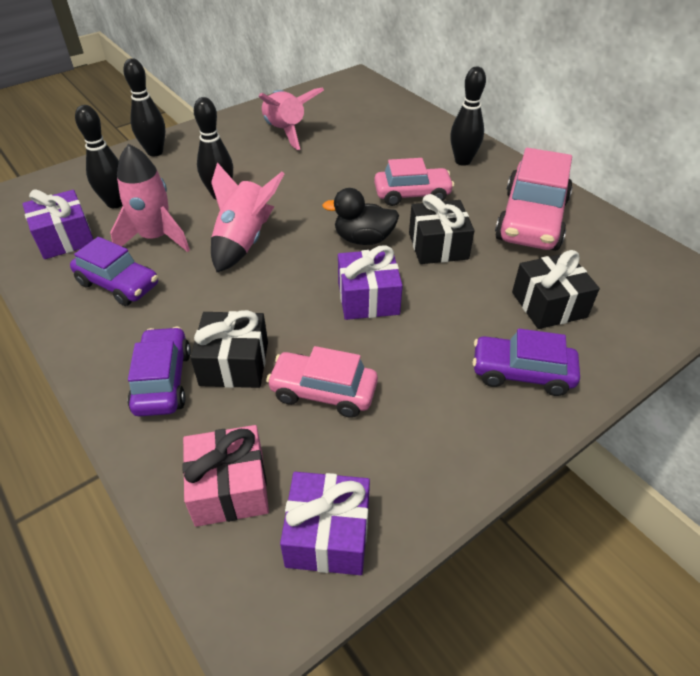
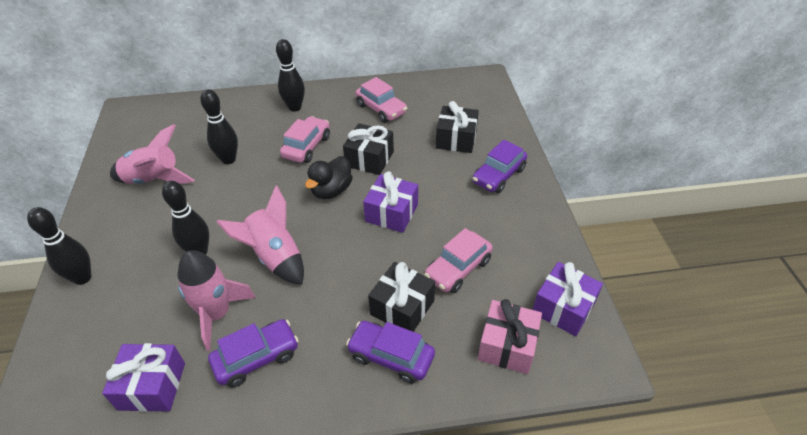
camera: 60 degrees left, 0 degrees up
black bowling pin [75,105,123,208] -> black bowling pin moved to [200,89,238,164]
pink car [495,148,573,251] -> pink car [356,77,407,123], size x0.63

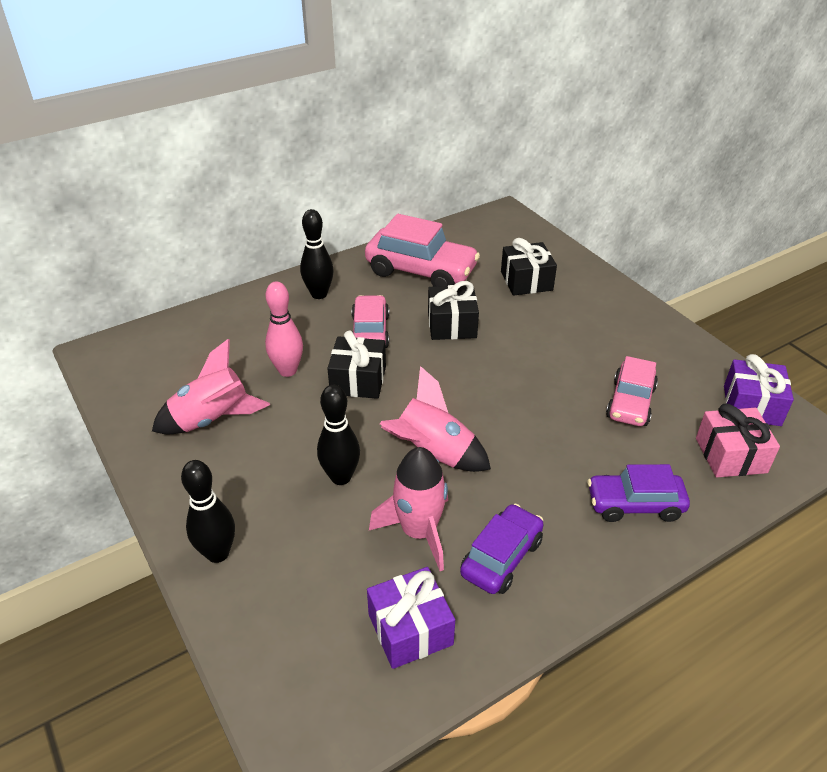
camera: 25 degrees left, 5 degrees down
black bowling pin [200,89,238,164] -> pink bowling pin [265,281,303,377]
black duck [305,156,353,199] -> none
pink car [356,77,407,123] -> pink car [365,214,480,287], size x1.58
purple gift [363,171,418,233] -> none
black gift [368,262,435,332] -> black gift moved to [327,330,386,399]
purple car [472,140,527,194] -> none

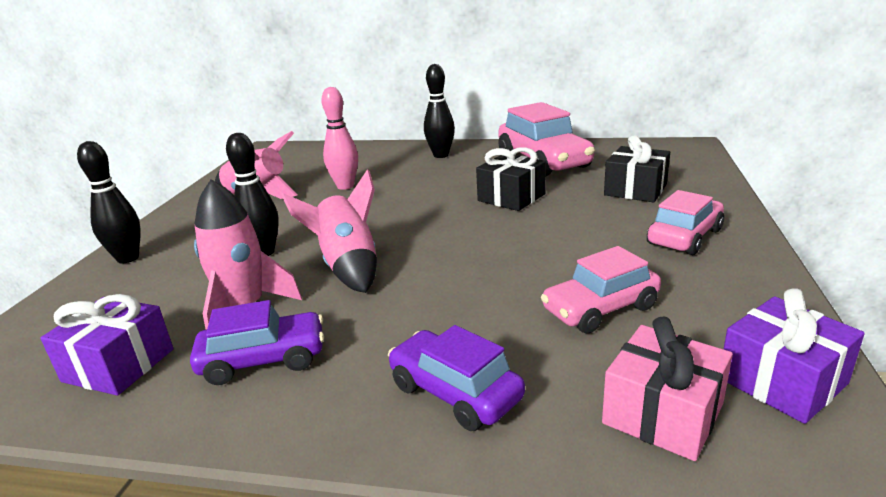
camera: 45 degrees right, 15 degrees down
black gift [327,330,386,399] -> none
pink car [351,295,389,348] -> pink car moved to [647,190,724,255]

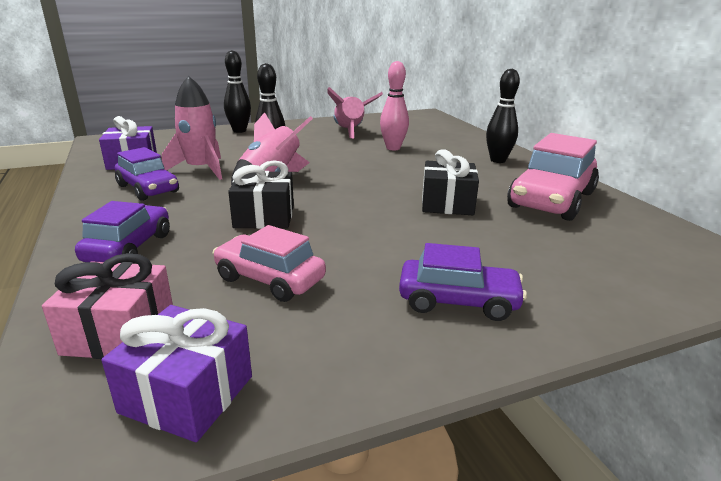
camera: 55 degrees right, 0 degrees up
black gift [604,135,670,202] -> black gift moved to [228,160,294,229]
pink car [647,190,724,255] -> purple car [399,243,527,321]

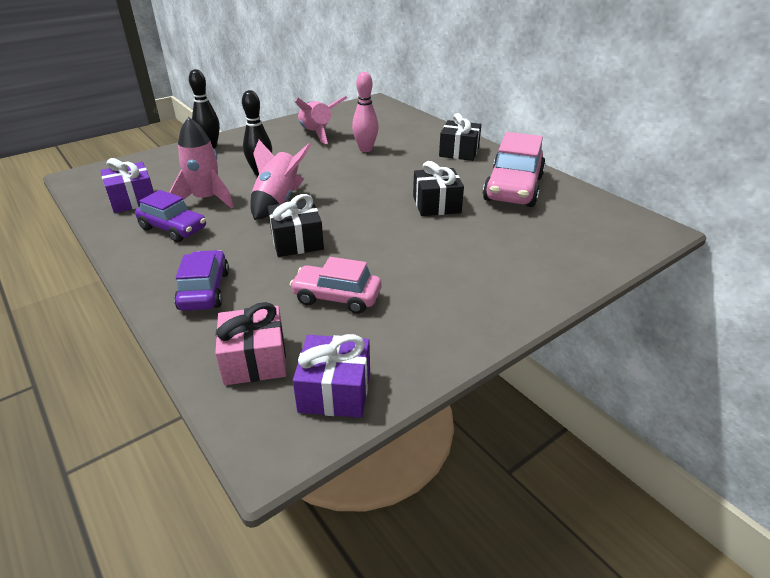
camera: 15 degrees left, 10 degrees up
purple car [399,243,527,321] -> none
black bowling pin [486,69,520,163] -> black gift [439,113,481,161]

